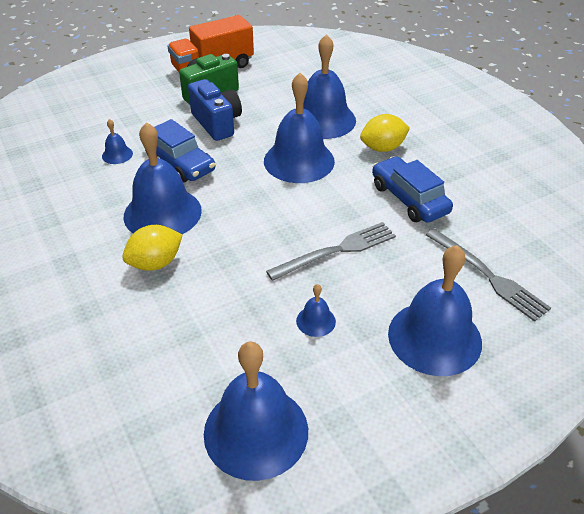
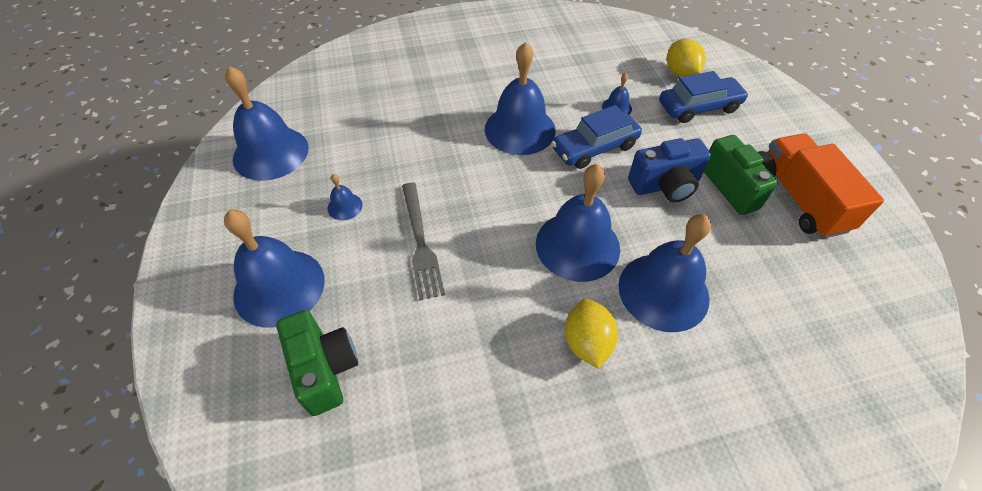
camera: 105 degrees right, 10 degrees up
yellow lemon [122,225,183,271] -> yellow lemon moved to [667,39,706,77]
blue car [372,156,453,223] -> blue car moved to [659,71,749,123]
grey fork [426,229,551,322] -> green camera [276,310,358,416]

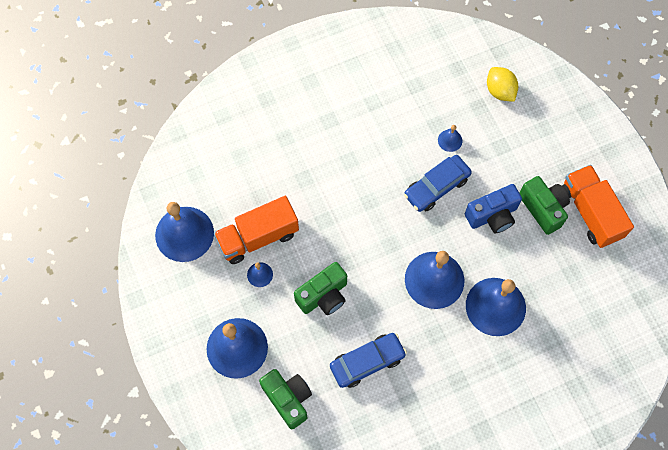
camera: 10 degrees left, 15 degrees up
grey fork [402,183,445,301] -> green camera [294,262,347,315]
blue bell [485,42,556,155] -> none
yellow lemon [565,299,618,369] -> none
blue car [659,71,749,123] -> blue car moved to [330,333,407,388]
none -> orange truck [214,196,299,264]

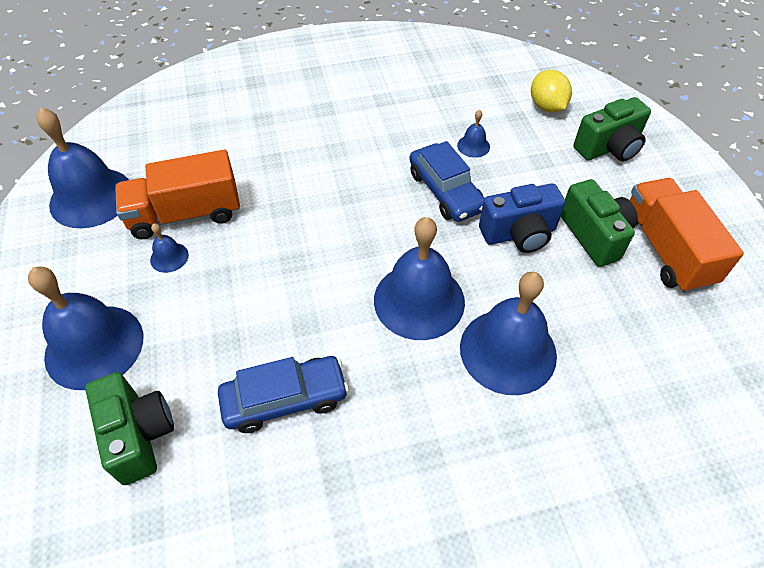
camera: 10 degrees right, 15 degrees down
green camera [294,262,347,315] -> green camera moved to [573,97,651,161]
blue car [404,155,472,212] -> blue car turned 90 degrees counterclockwise [409,141,485,222]

